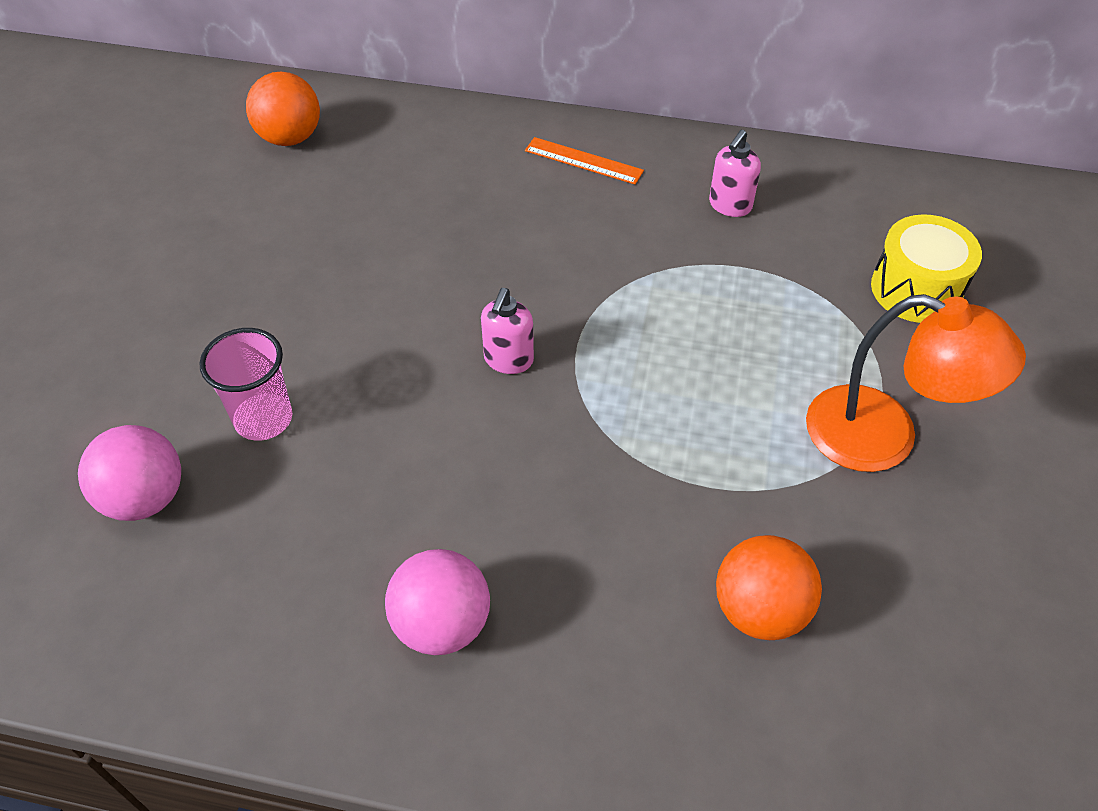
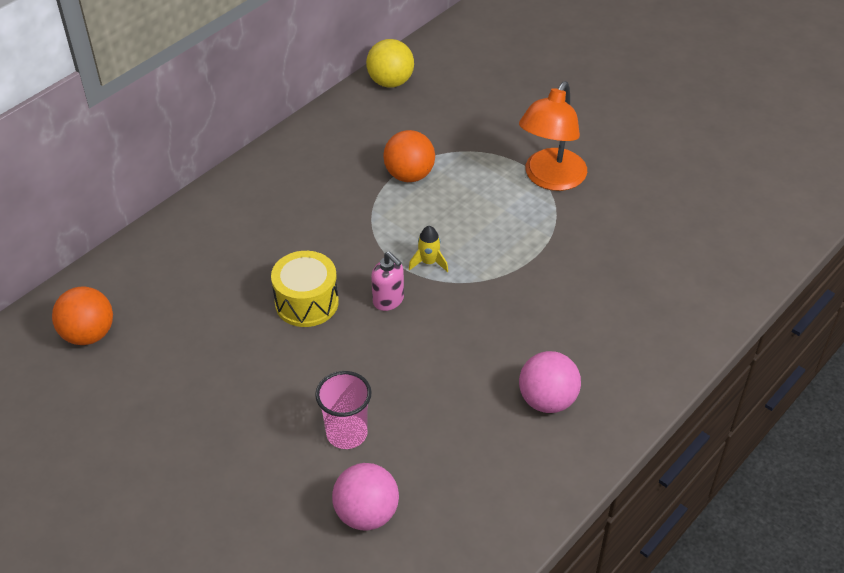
camera: 60 degrees left, 5 degrees down
orange ruler [525,137,644,184] -> none
pink soap dispenser [709,130,761,217] -> none
orange ball [716,535,822,640] -> orange ball moved to [383,130,435,182]
orange lamp [806,294,1026,472] -> orange lamp turned 150 degrees clockwise [519,81,587,191]
yellow drum [871,214,982,323] -> yellow drum moved to [271,251,339,327]
none -> yellow ball [366,39,414,88]
none -> yellow rocket [409,226,448,272]

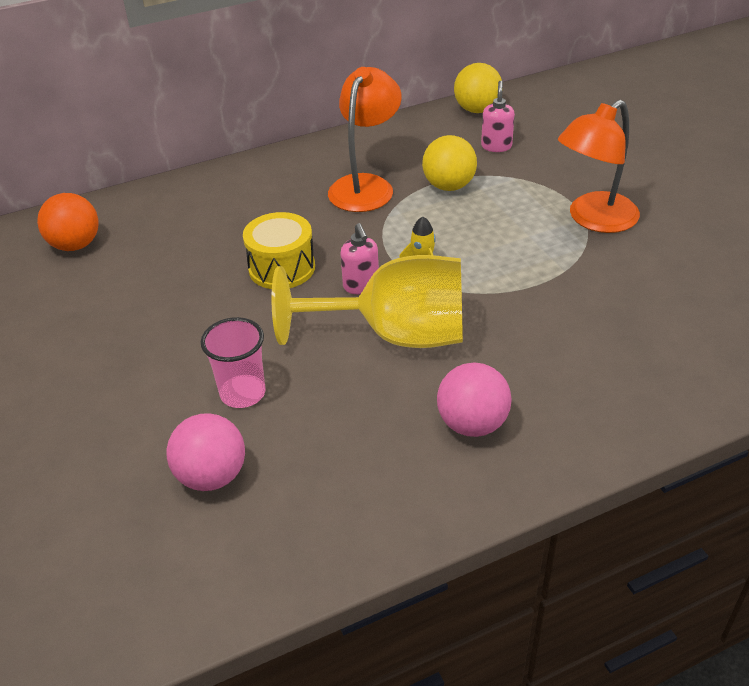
camera: 25 degrees right, 5 degrees down
orange ball [383,130,435,182] -> yellow ball [422,135,477,191]
none -> yellow goblet [272,255,463,348]
none -> orange lamp [328,67,402,212]
none -> pink soap dispenser [481,81,515,152]

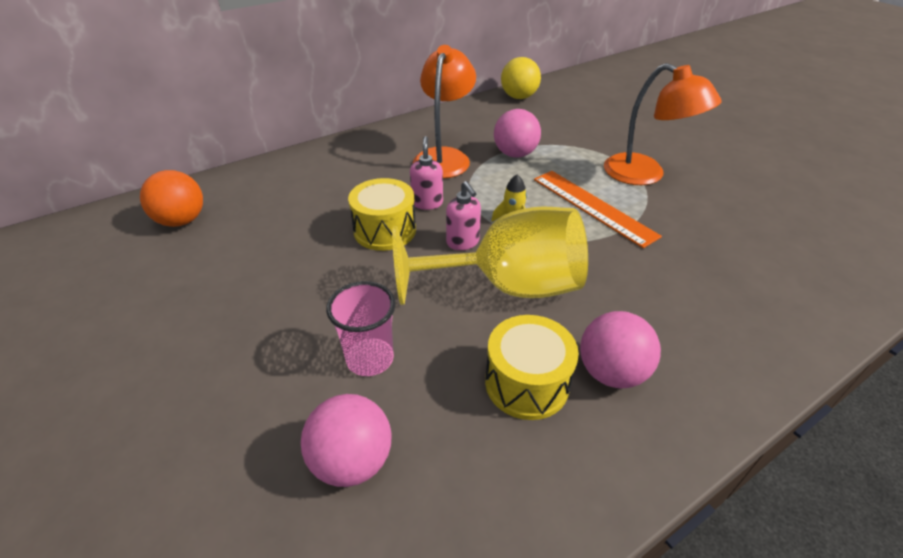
camera: 10 degrees left, 0 degrees up
yellow ball [422,135,477,191] -> pink ball [494,109,541,158]
pink soap dispenser [481,81,515,152] -> pink soap dispenser moved to [410,136,443,210]
orange lamp [558,100,640,233] -> orange lamp turned 90 degrees counterclockwise [604,63,722,185]
none -> yellow drum [485,315,579,420]
none -> orange ruler [534,171,662,248]

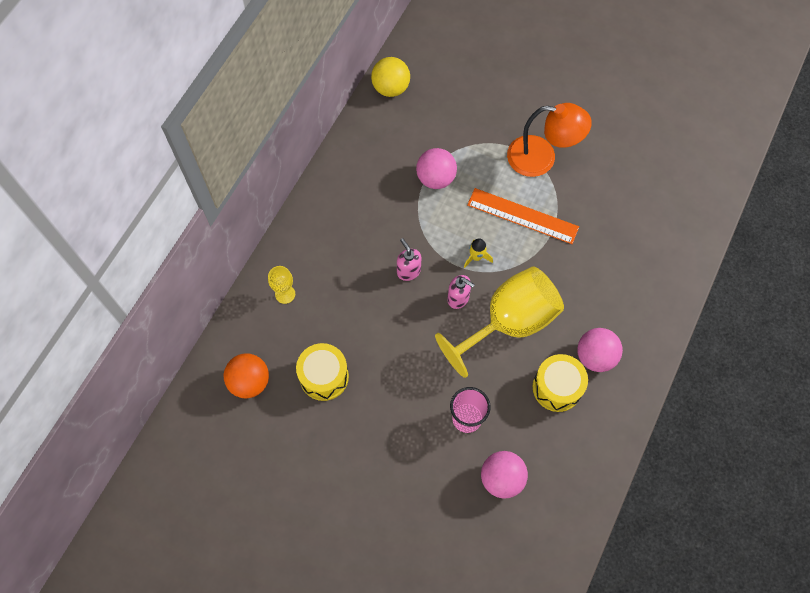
camera: 30 degrees left, 25 degrees up
yellow drum [348,178,416,251] -> yellow drum moved to [296,343,349,401]
orange lamp [413,45,476,179] -> none
none -> yellow goblet [268,266,295,304]

